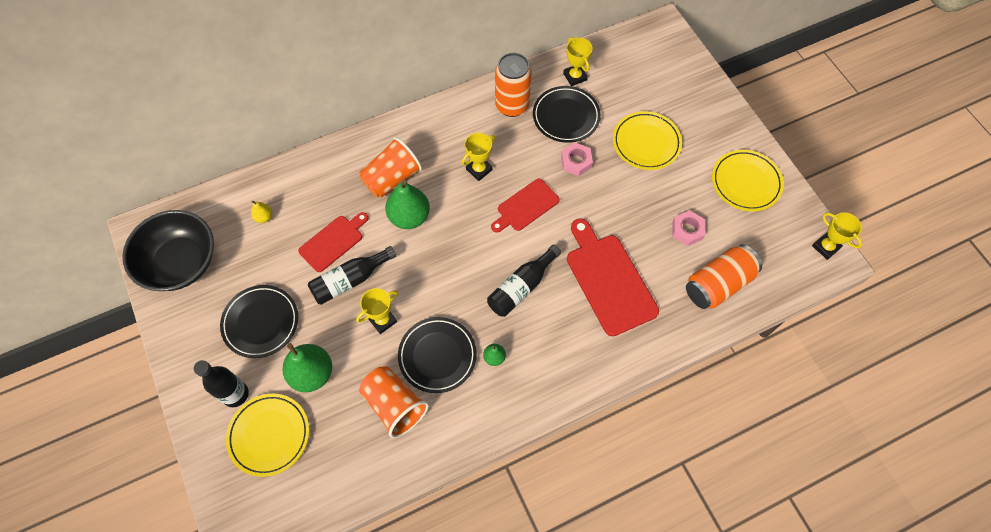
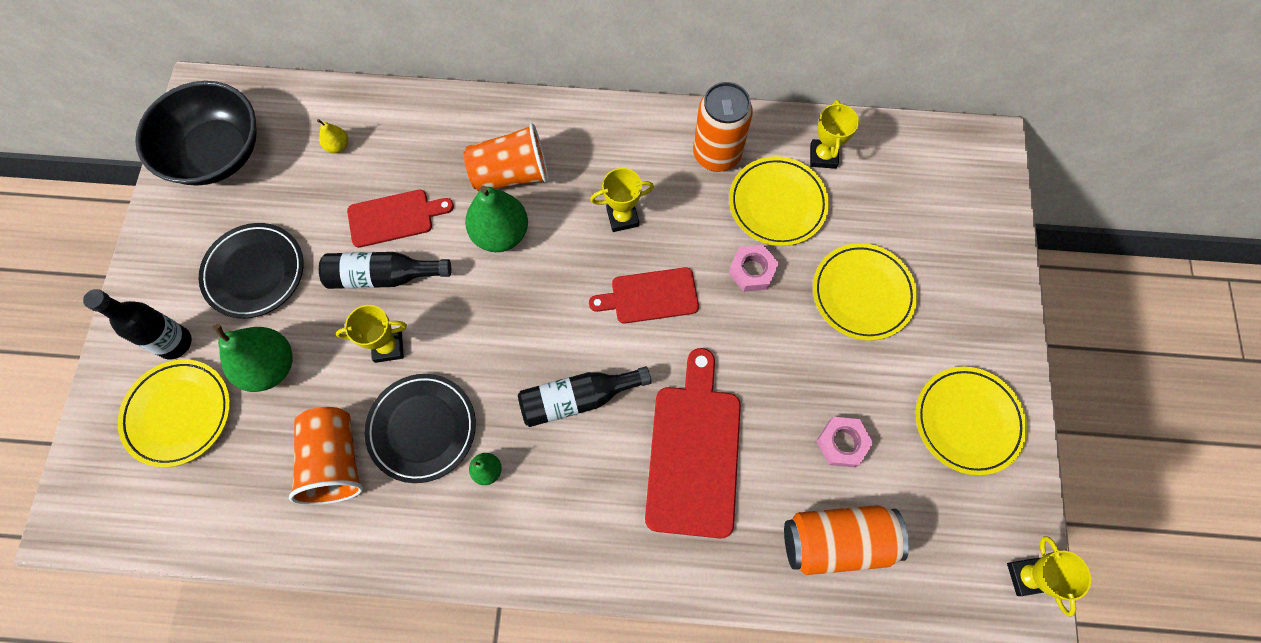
camera: 30 degrees right, 5 degrees up
black plate [533,86,601,143] -> yellow plate [729,156,829,246]

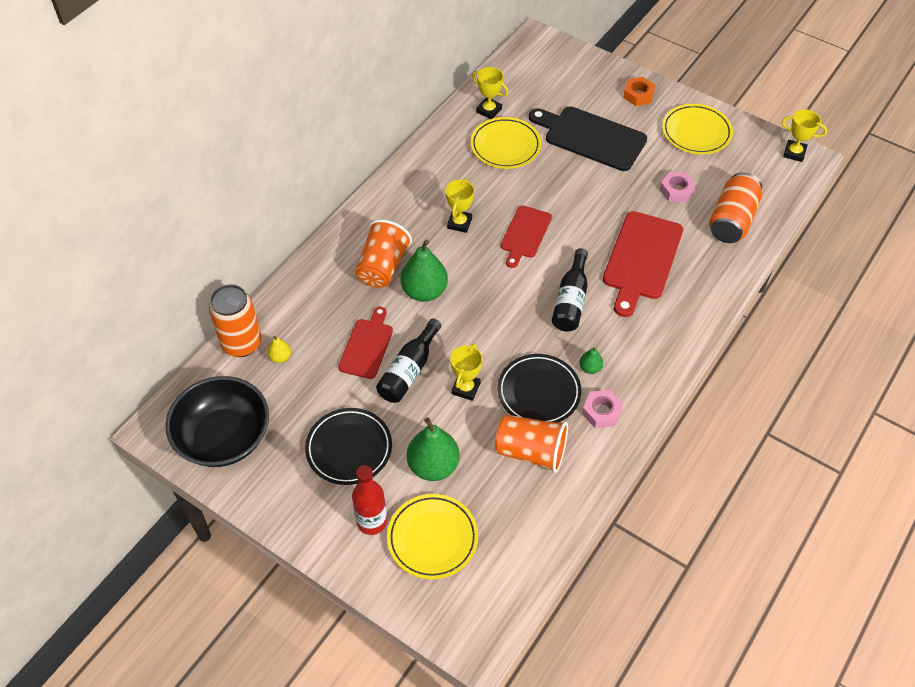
camera: 60 degrees left, 15 degrees down
black bottle [83,289,192,360] -> red bottle [352,465,387,535]
red cutting board [645,348,741,539] -> red cutting board turned 105 degrees counterclockwise [603,211,683,317]
orange can [693,82,753,172] -> orange can moved to [209,284,261,357]
pink nut [728,245,779,292] -> pink nut moved to [582,390,623,428]
yellow plate [813,243,918,341] -> black cutting board [529,106,647,171]
none -> orange nut [623,77,655,106]

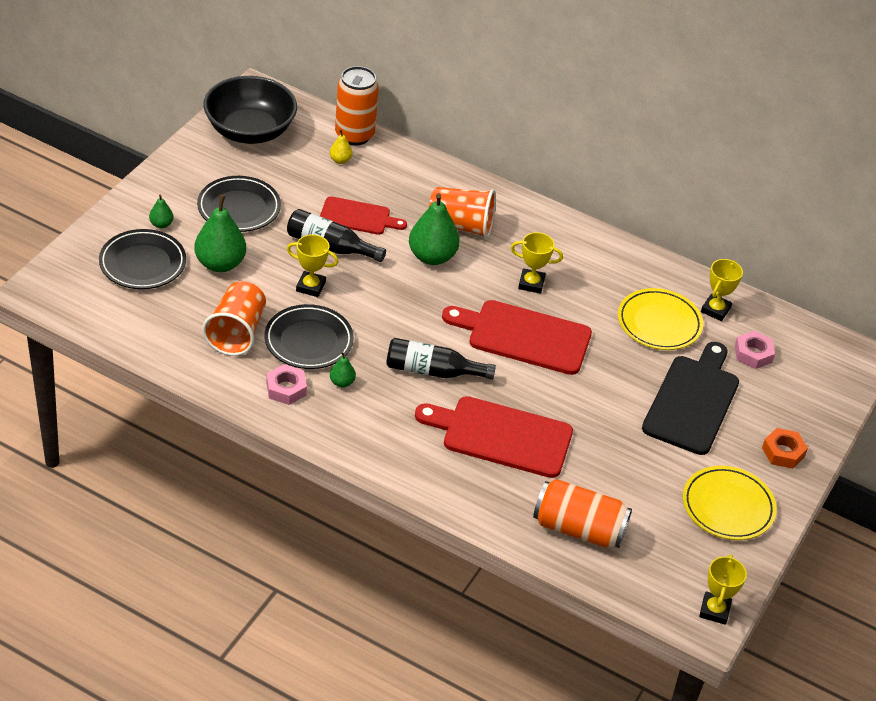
camera: 80 degrees right, 10 degrees down
red bottle [352,465,387,535] -> green pear [149,194,173,228]
yellow plate [387,494,478,579] -> black plate [99,229,186,289]
red cutting board [501,205,552,268] -> red cutting board [442,300,592,375], size x1.63
pink nut [659,172,696,203] -> pink nut moved to [735,331,775,369]

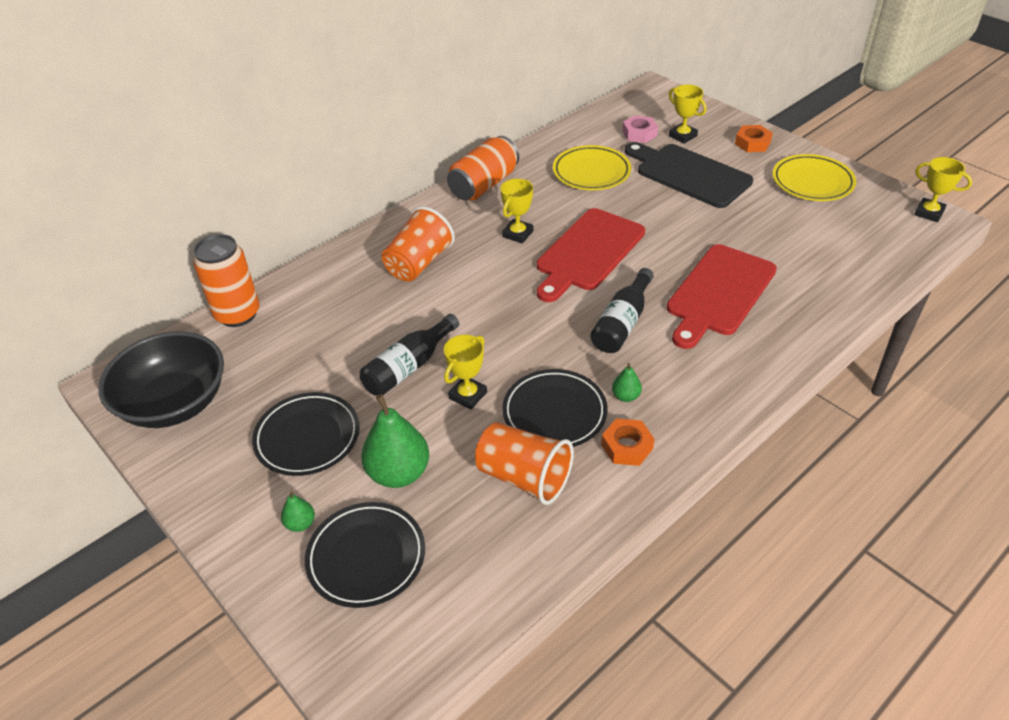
camera: 65 degrees left, 0 degrees up
pink nut [266,364,307,405] -> orange nut [601,419,655,466]
red cutting board [320,196,407,235] -> none
yellow pear [330,129,352,164] -> none
green pear [409,193,459,265] -> none
orange can [533,479,632,548] -> orange can moved to [447,136,519,200]
yellow trophy [701,259,743,321] -> yellow trophy moved to [669,85,706,144]

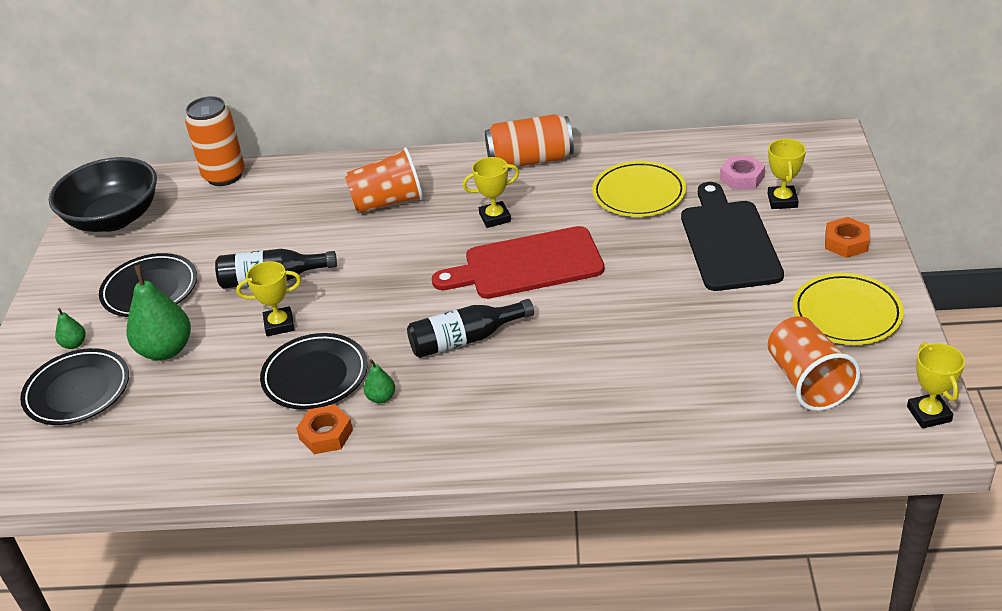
camera: 45 degrees right, 5 degrees down
orange cup [475,422,574,505] -> orange cup moved to [768,316,861,411]
red cutting board [667,244,777,349] -> none

